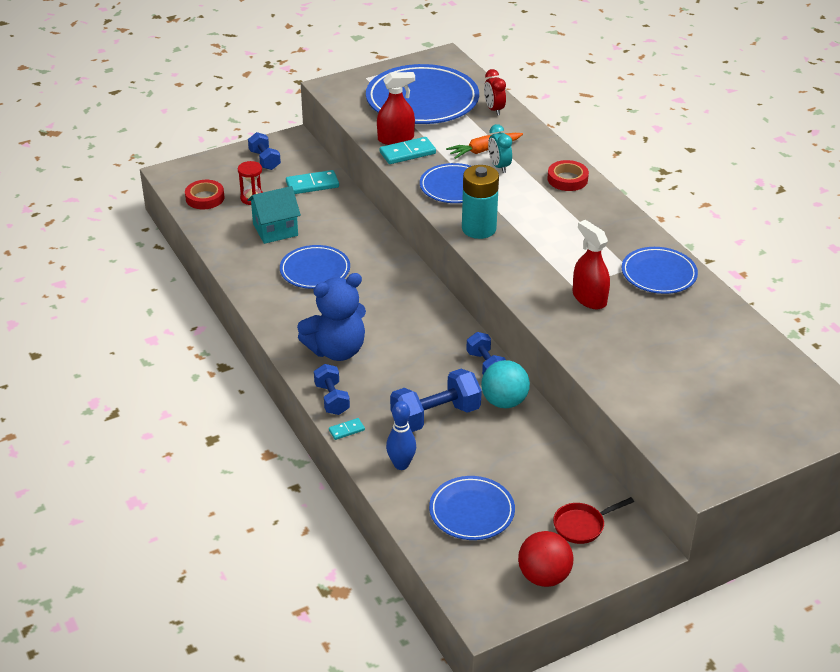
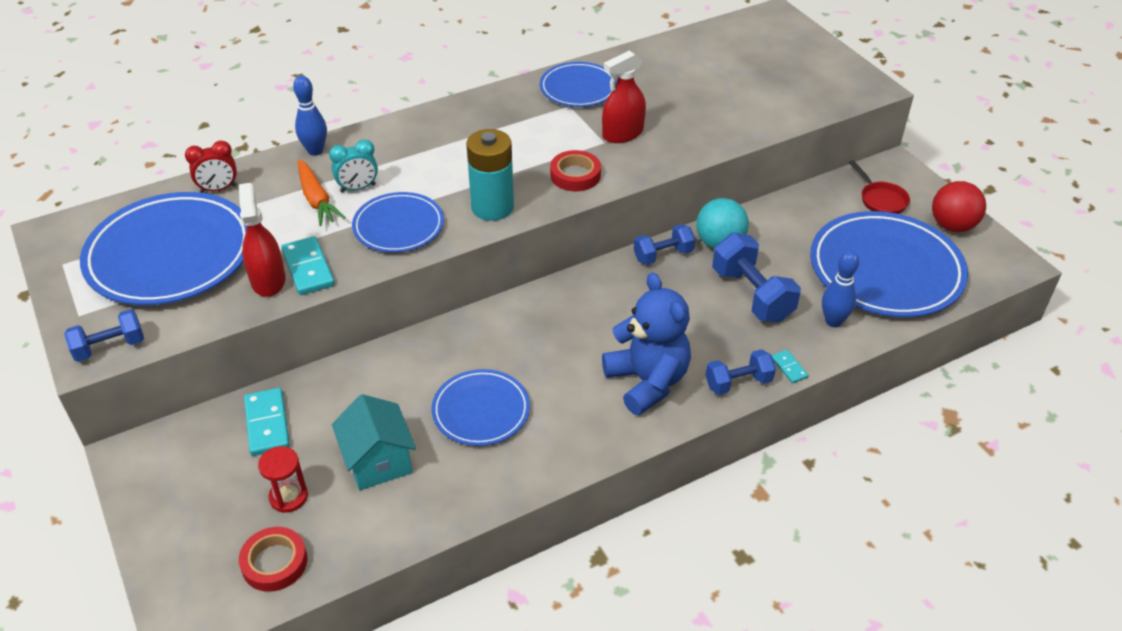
camera: 90 degrees left, 5 degrees up
blue dumbbell [248,132,281,170] -> blue dumbbell moved to [64,309,144,362]
blue plate [429,476,515,540] -> blue plate [810,211,968,317], size x1.77
red tape [547,160,589,191] -> red tape moved to [550,150,601,191]
none -> blue bowling pin [293,76,327,156]

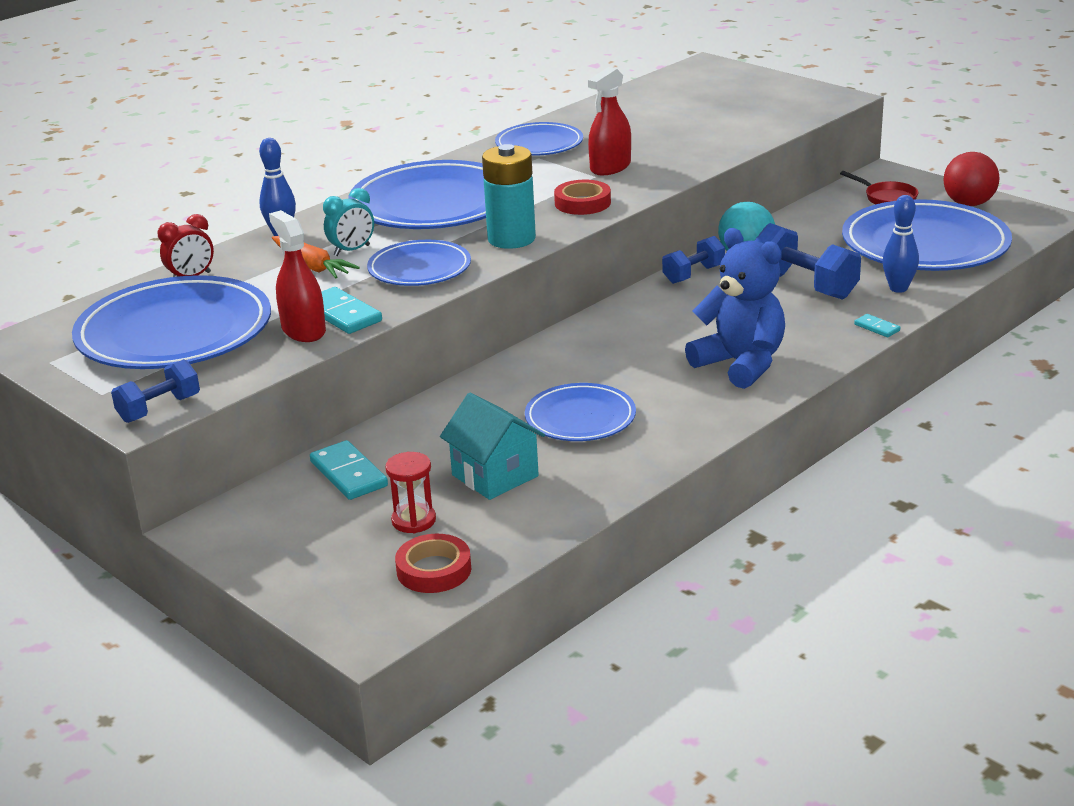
camera: 15 degrees left, 15 degrees down
blue dumbbell [706,349,776,395] -> none
none -> blue plate [348,160,486,229]

